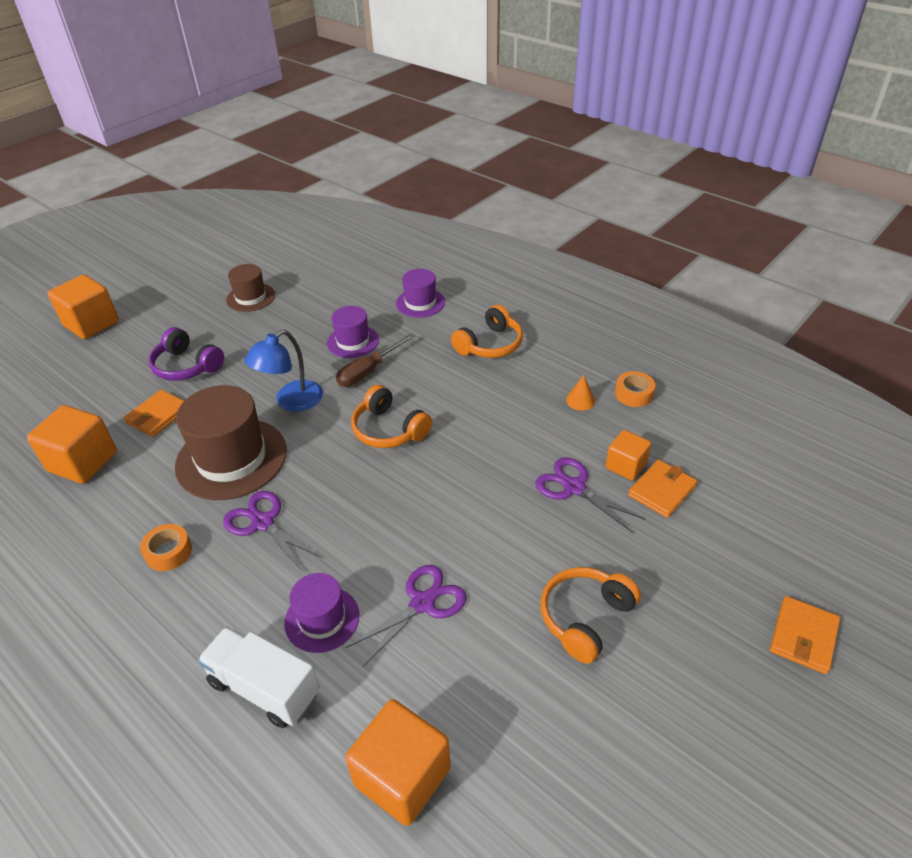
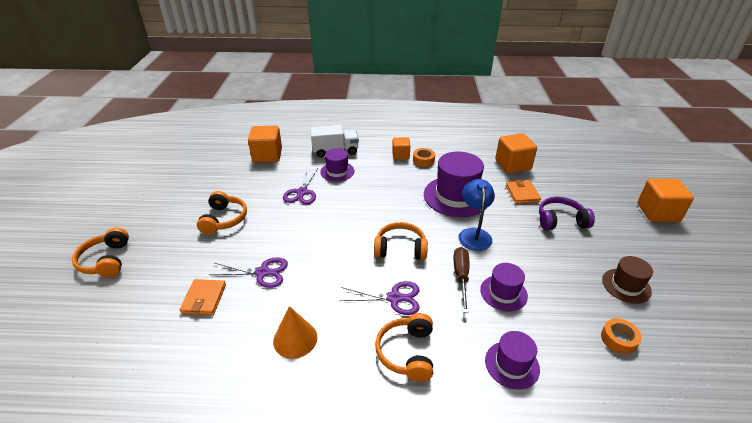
camera: 140 degrees right, 5 degrees down
brown hat [175,385,287,500] -> purple hat [424,151,486,217]
purple scissors [223,491,322,572] -> purple scissors moved to [339,281,419,315]
orange cone [566,375,595,411] -> orange cone [273,306,317,359], size x1.71
orange cube [606,430,651,481] -> orange cube moved to [392,137,410,159]
orange tape [615,371,655,407] -> orange tape moved to [601,318,642,354]
orange wallet [770,596,840,674] -> orange headphones [72,227,129,277]

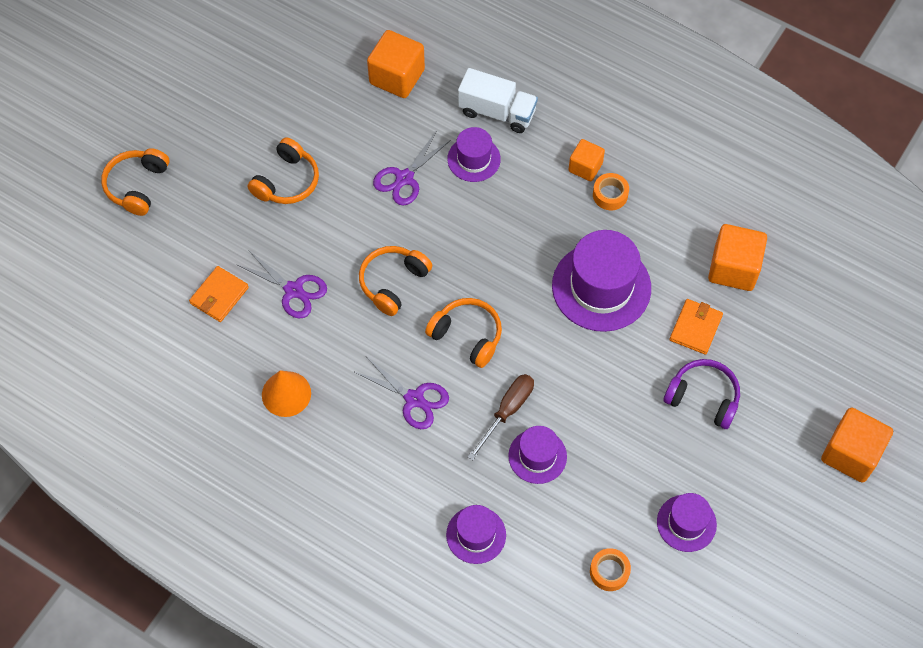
camera: 30 degrees right, 25 degrees up
orange headphones [375,313,433,382] -> orange headphones moved to [359,246,433,316]
blue lamp [459,179,495,251] -> none
brown hat [602,256,653,304] -> purple hat [657,493,717,552]

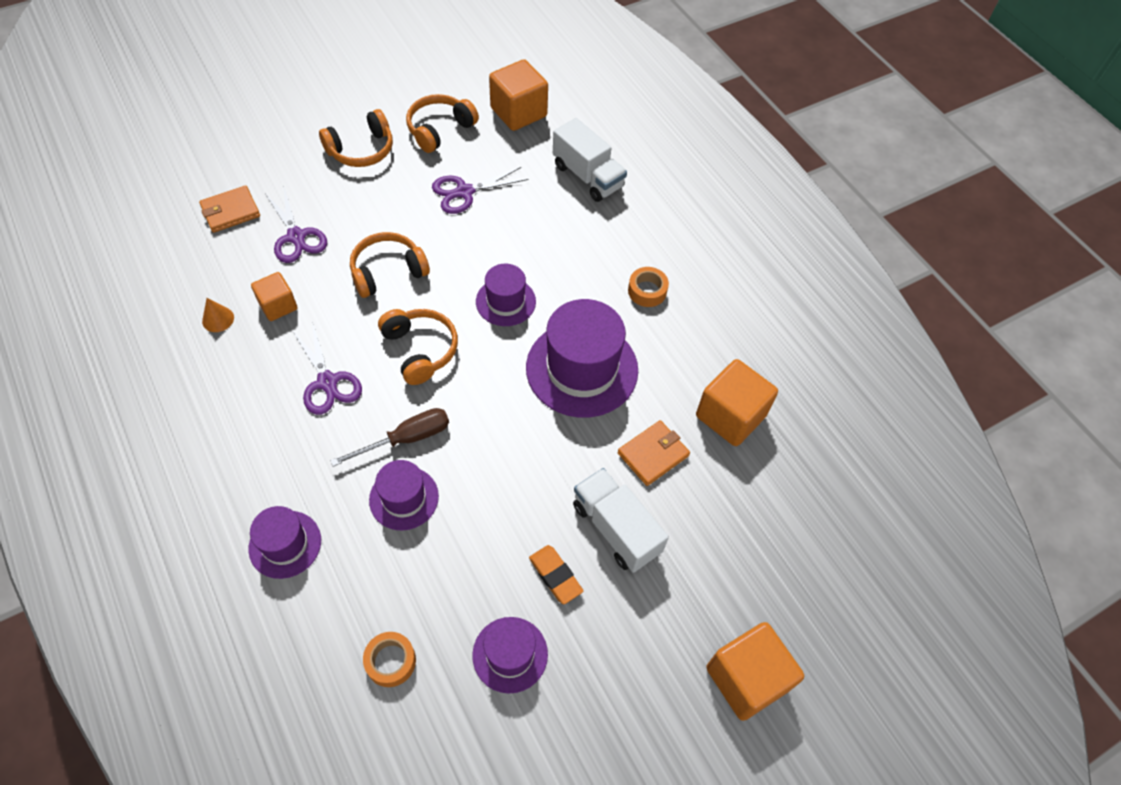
camera: 25 degrees right, 5 degrees down
orange headphones [101,148,169,216] -> orange headphones moved to [406,94,479,153]
orange cone [262,370,311,417] -> orange cone [202,298,234,332], size x0.58
purple hat [447,127,501,182] -> purple hat moved to [476,264,536,326]
orange cube [568,139,605,181] -> orange cube moved to [251,272,298,321]
purple headphones [663,359,740,429] -> white truck [573,468,669,573]
none -> orange eraser [529,545,583,604]

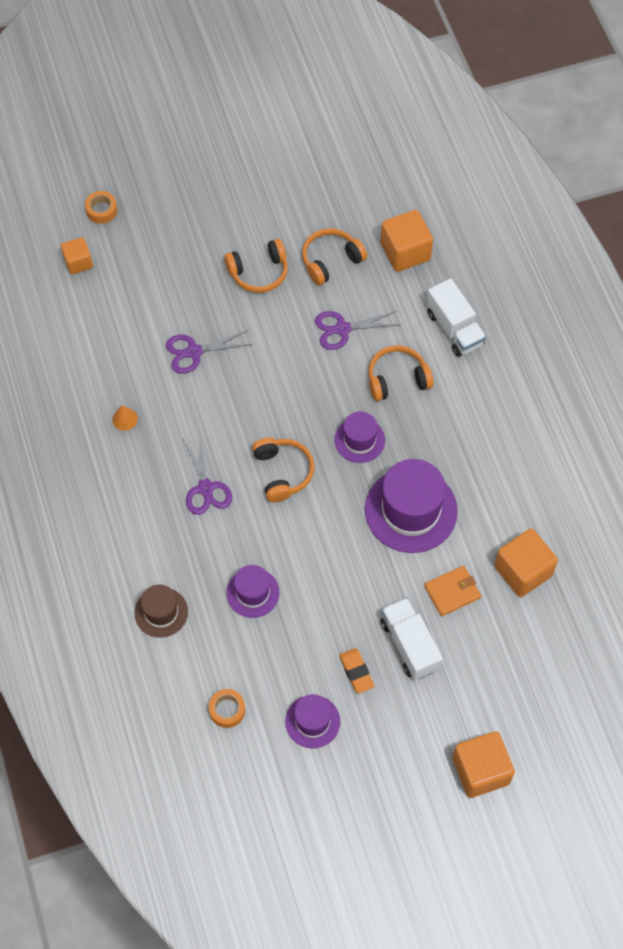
camera: 15 degrees right, 5 degrees up
orange wallet [199,185,260,233] -> none
purple hat [248,506,321,579] -> brown hat [134,585,188,638]
orange cube [251,272,298,321] -> orange cube moved to [61,237,93,275]
purple scissors [266,188,327,263] -> purple scissors turned 90 degrees clockwise [166,330,252,374]
brown screwdriver [330,408,449,467] -> none
orange headphones [350,232,430,298] -> orange headphones moved to [368,345,434,401]
orange tape [628,267,669,307] -> orange tape moved to [85,191,117,224]

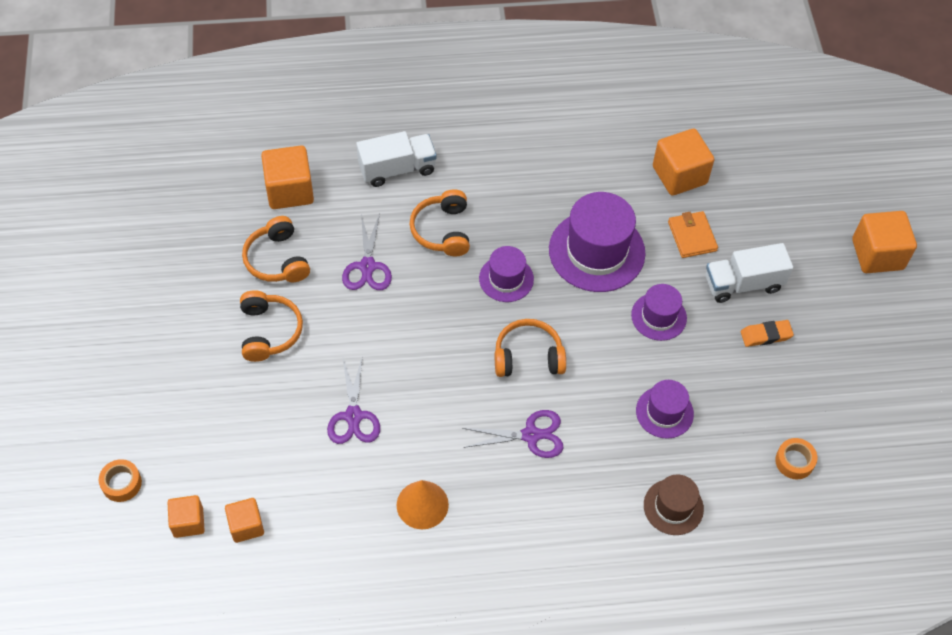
camera: 80 degrees left, 5 degrees down
orange cone [112,405,138,431] -> orange cone [397,480,449,529], size x1.71
purple hat [285,694,340,749] -> purple hat moved to [631,284,687,341]
none -> orange cube [225,498,264,543]

